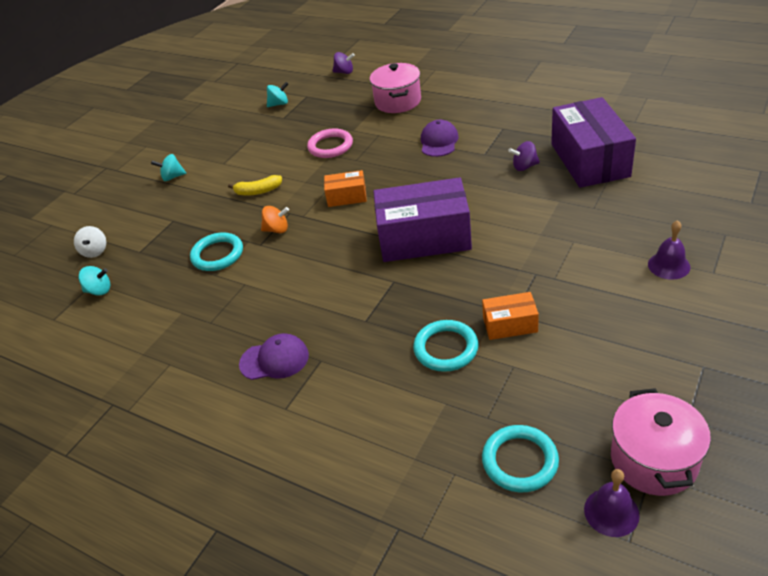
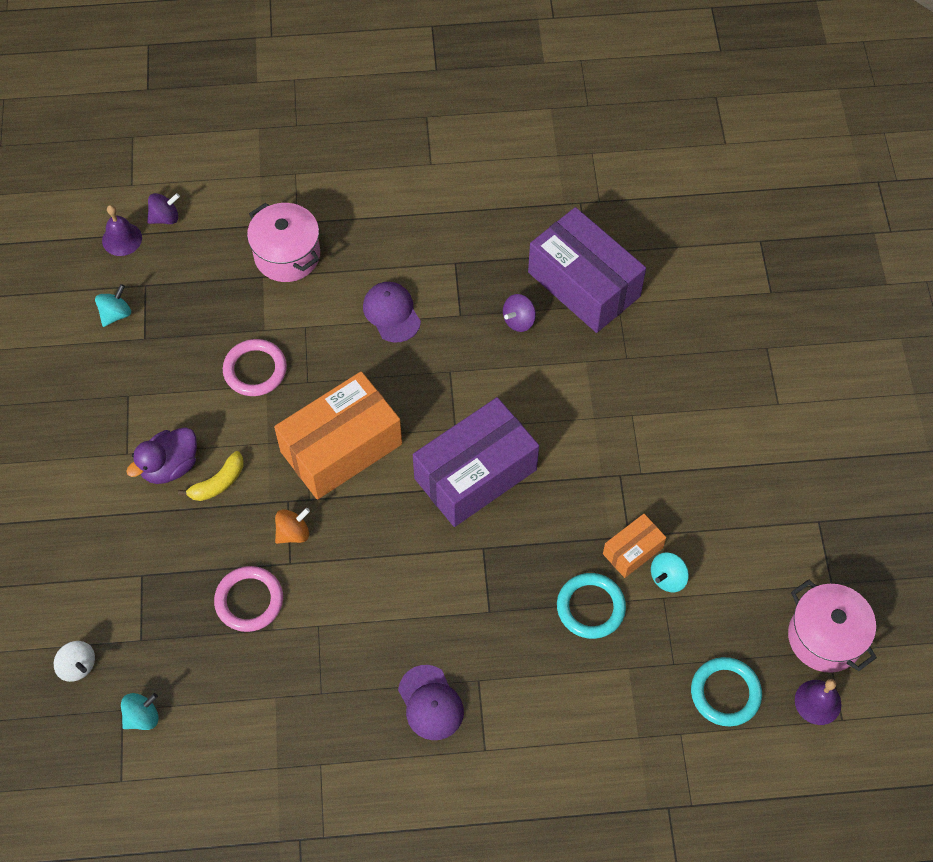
camera: 40 degrees left, 20 degrees up
turquoise spinning top [151,154,186,181] -> turquoise spinning top moved to [651,553,689,592]
turquoise ring [190,232,243,271] -> pink ring [214,566,283,632]
purple cap [239,333,309,380] -> purple cap turned 105 degrees clockwise [398,665,464,740]
orange box [324,170,367,207] -> orange box [274,371,402,500], size x2.06
purple bell [648,220,690,280] -> purple bell moved to [102,205,142,256]
none -> purple duck [126,427,197,484]

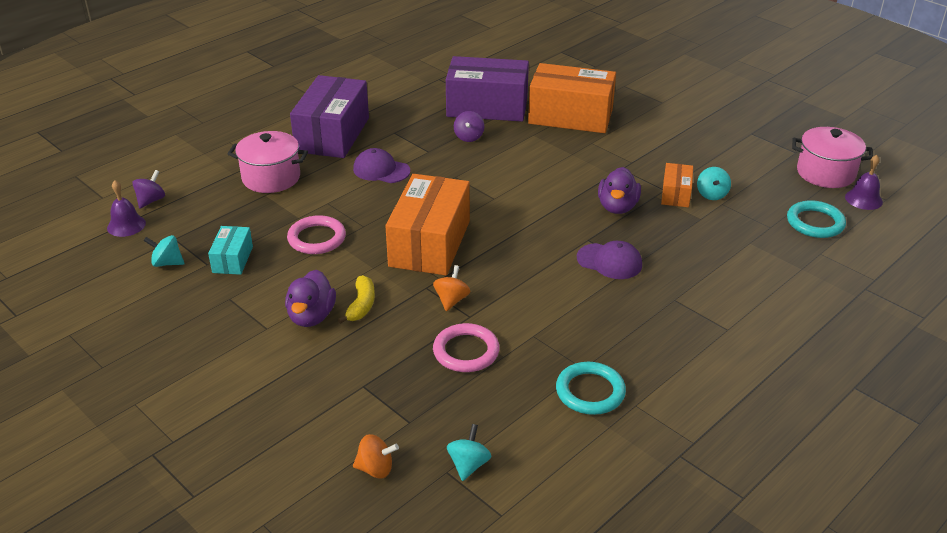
camera: 40 degrees left, 25 degrees down
white spinning top [54,641,95,682] -> orange spinning top [353,434,399,479]
turquoise spinning top [95,284,131,327] -> turquoise spinning top turned 75 degrees counterclockwise [143,235,184,267]
purple cap [398,665,464,740] -> purple cap moved to [577,241,642,279]
purple box [413,397,539,527] -> purple box moved to [290,75,369,158]
turquoise ring [557,573,626,639] -> turquoise ring moved to [556,362,626,415]
none -> turquoise box [208,226,253,275]
none -> orange box [528,63,616,133]
none -> purple duck [598,167,641,214]

